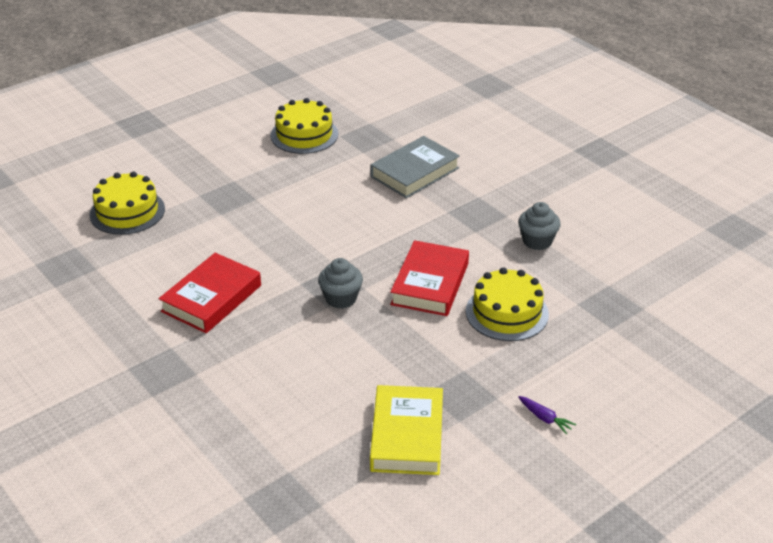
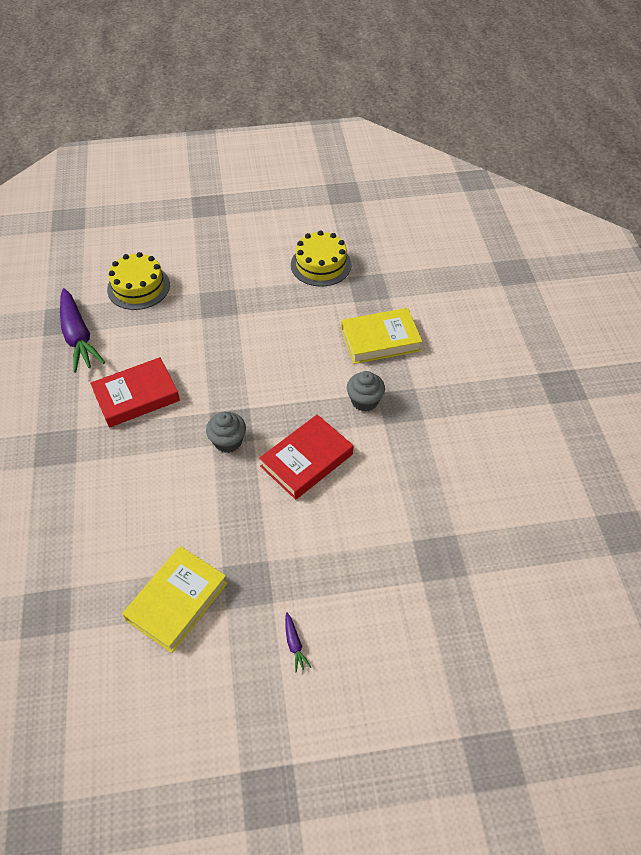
camera: 30 degrees right, 15 degrees up
grey book [370,136,460,198] -> yellow book [341,308,423,364]
yellow cake [466,267,549,341] -> none
grey cupcake [518,202,561,250] -> grey cupcake moved to [347,371,385,412]
none -> purple carrot [60,288,105,373]

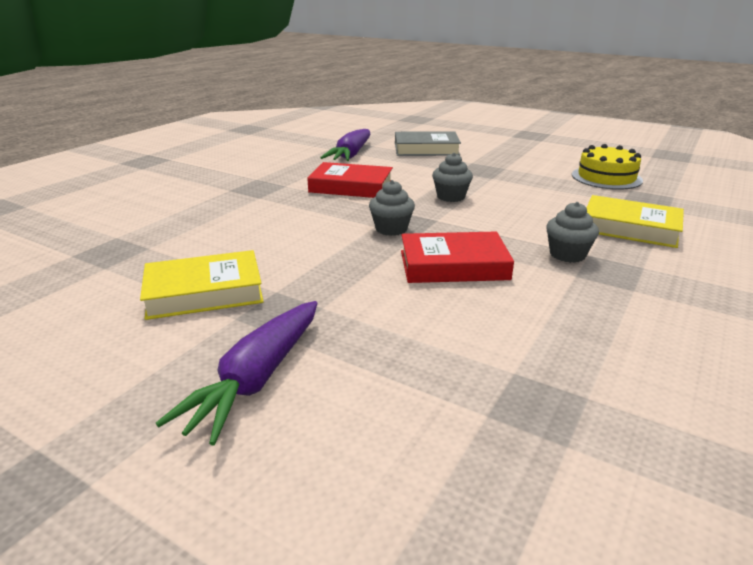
camera: 40 degrees right, 25 degrees down
yellow cake [107,252,170,310] -> grey book [395,131,461,156]
purple carrot [285,612,311,672] -> purple carrot [156,301,318,445], size x2.44
none -> grey cupcake [432,153,473,202]

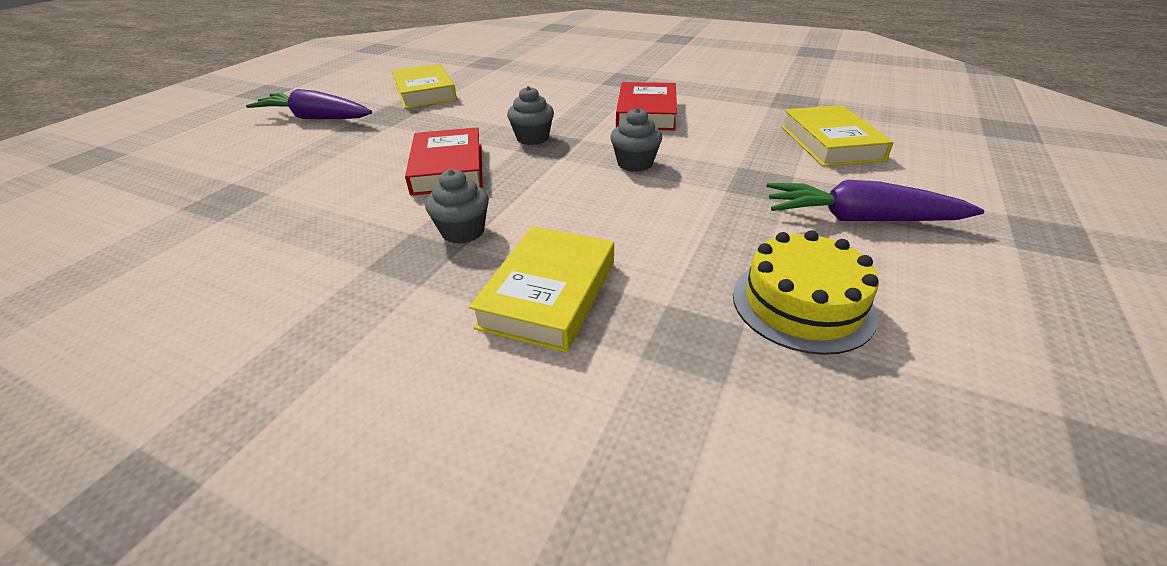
camera: 85 degrees right, 10 degrees up
purple carrot [320,129,370,161] -> purple carrot moved to [767,180,984,221]
grey book [395,131,461,156] -> yellow book [781,105,894,167]

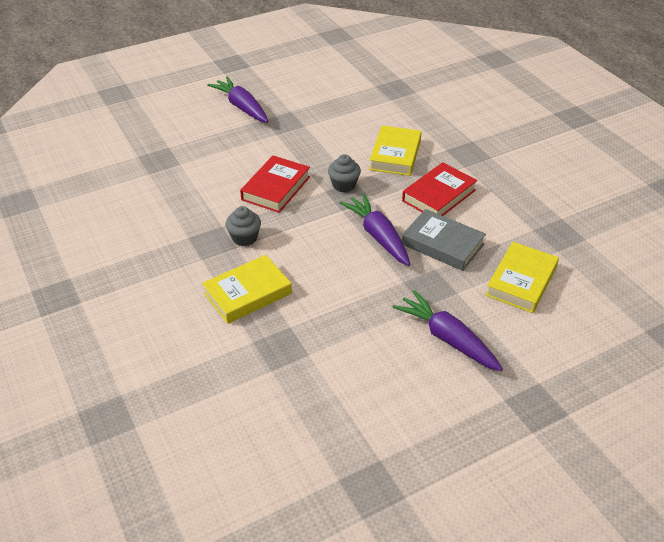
camera: 35 degrees right, 5 degrees up
yellow book [391,64,457,109] -> yellow book moved to [369,125,422,176]
grey cupcake [611,107,662,172] -> purple carrot [340,193,410,266]
yellow cake [733,230,879,355] -> none
none -> grey book [402,209,486,271]

